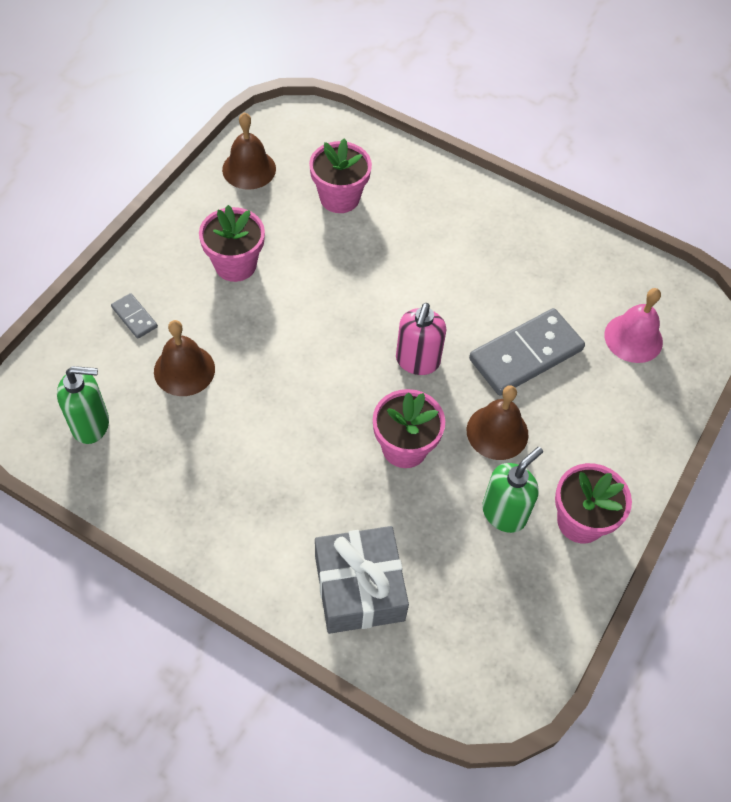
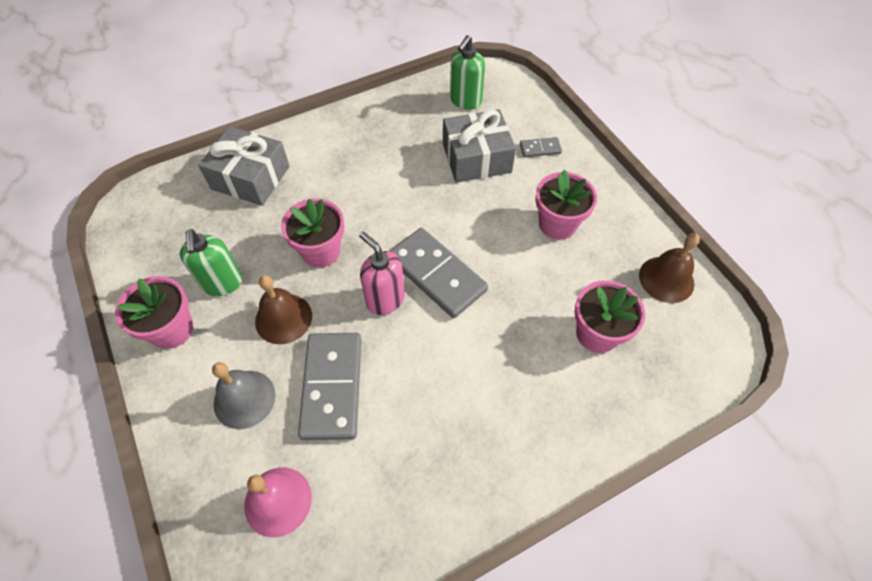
camera: 125 degrees right, 0 degrees up
brown bell [154,320,215,396] -> grey gift [443,109,516,183]
none -> grey bell [212,362,276,429]
none -> grey domino [390,228,488,318]

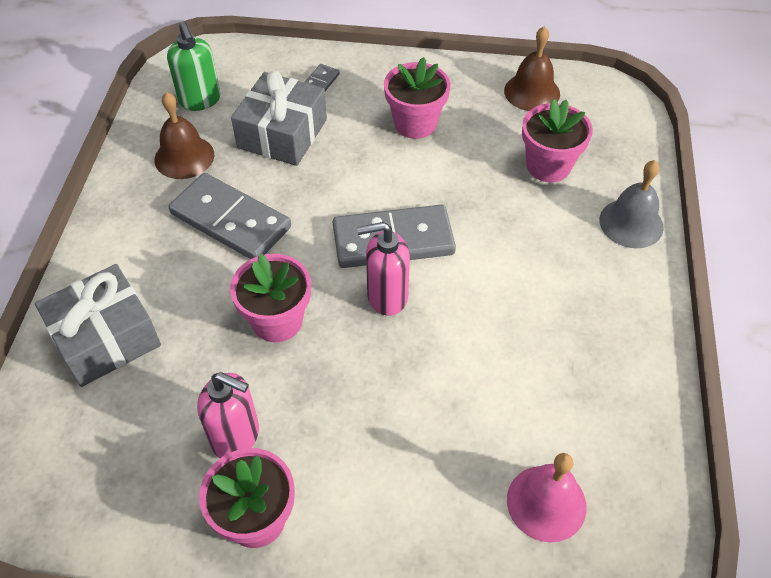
camera: 55 degrees left, 5 degrees down
green soap dispenser [180,229,242,296] -> pink soap dispenser [197,372,259,458]
grey bell [212,362,276,429] -> grey bell moved to [599,160,664,248]
brown bell [255,275,312,344] -> brown bell moved to [154,92,214,179]
grey domino [298,333,362,440] -> grey domino moved to [169,173,291,259]

